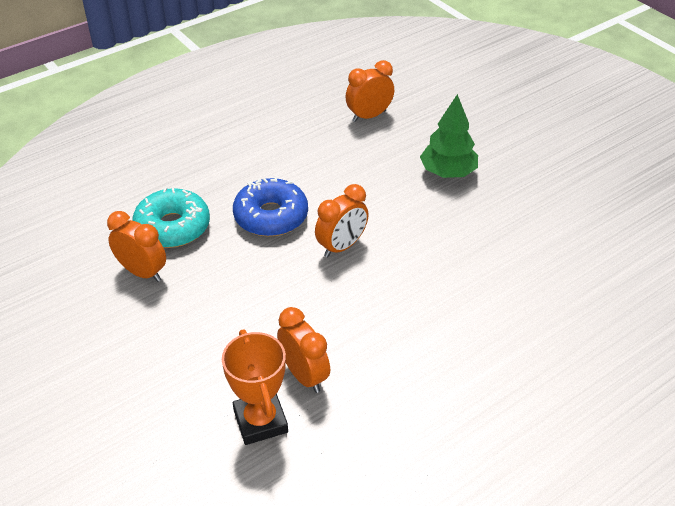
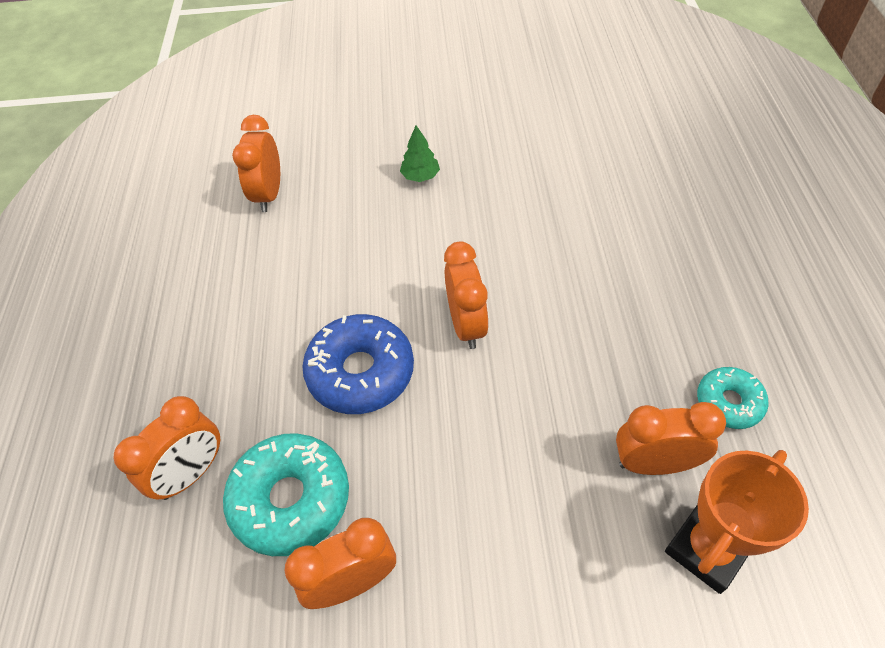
camera: 55 degrees left, 10 degrees up
orange trophy [222,329,288,445] -> orange trophy turned 60 degrees counterclockwise [665,450,809,594]
green tree [420,94,478,178] -> green tree [400,125,440,182], size x0.55
none -> orange clock [113,396,220,500]
none -> turquoise donut [697,367,769,429]

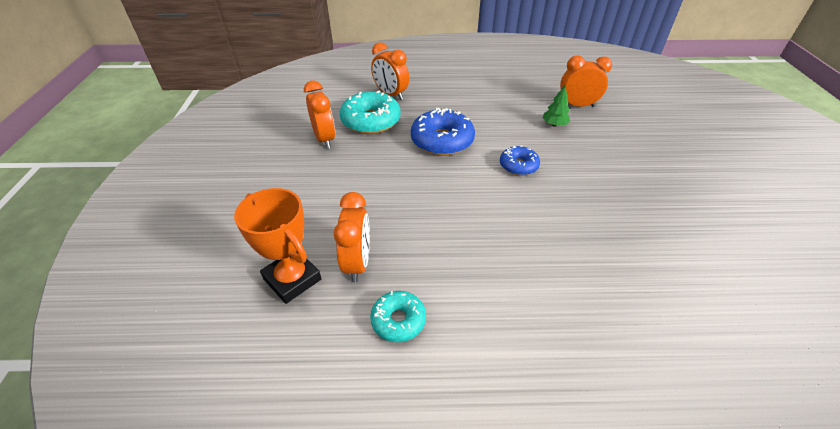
camera: 90 degrees right, 10 degrees down
green tree [400,125,440,182] -> green tree moved to [542,85,570,127]
orange clock [444,241,489,349] -> none
none -> blue donut [500,145,540,176]

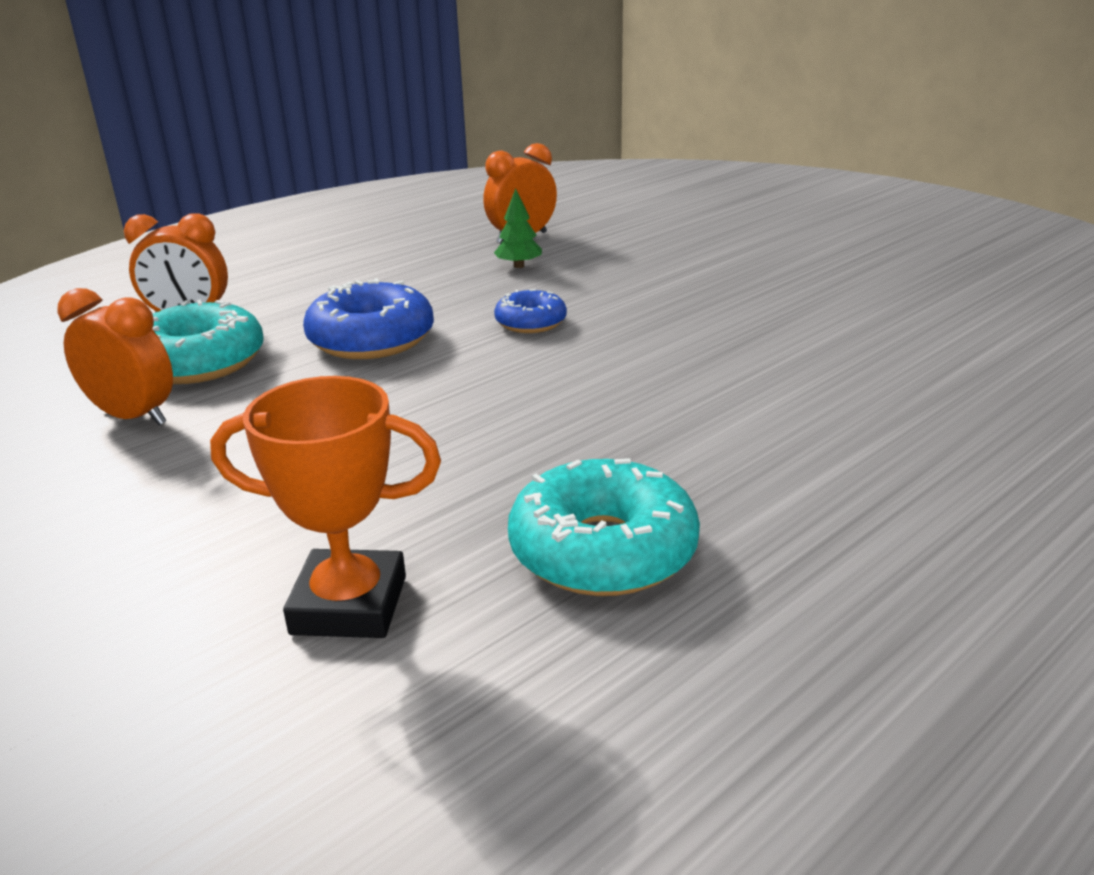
camera: 40 degrees left, 15 degrees down
orange clock [334,192,370,282] -> none
turquoise donut [370,291,426,342] -> turquoise donut [508,458,700,596], size x1.72

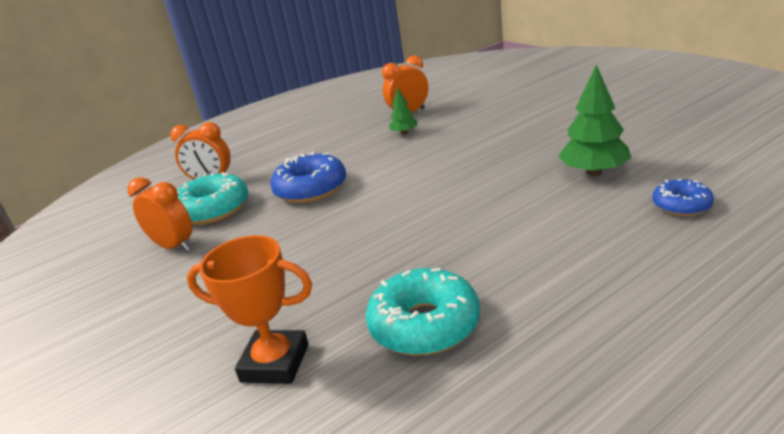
camera: 10 degrees right, 0 degrees up
blue donut [494,289,567,333] -> blue donut moved to [652,179,714,216]
none -> green tree [558,65,631,176]

